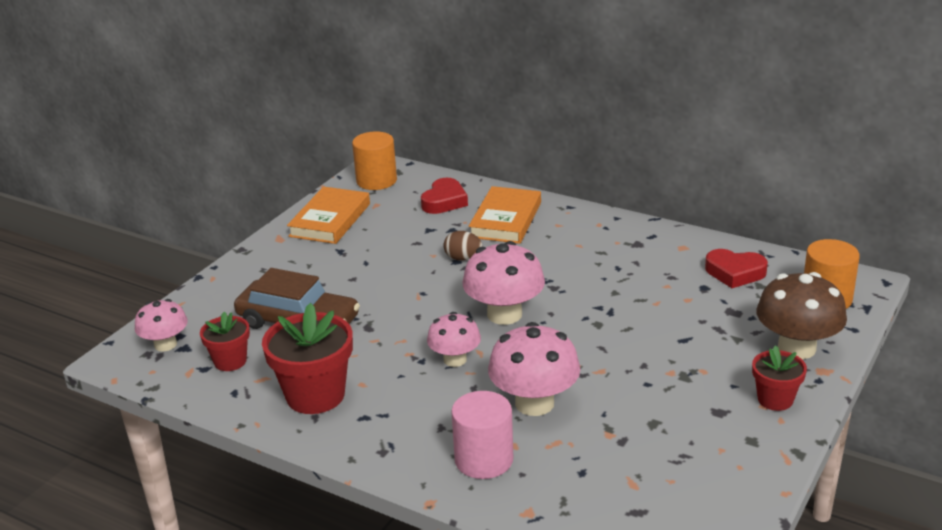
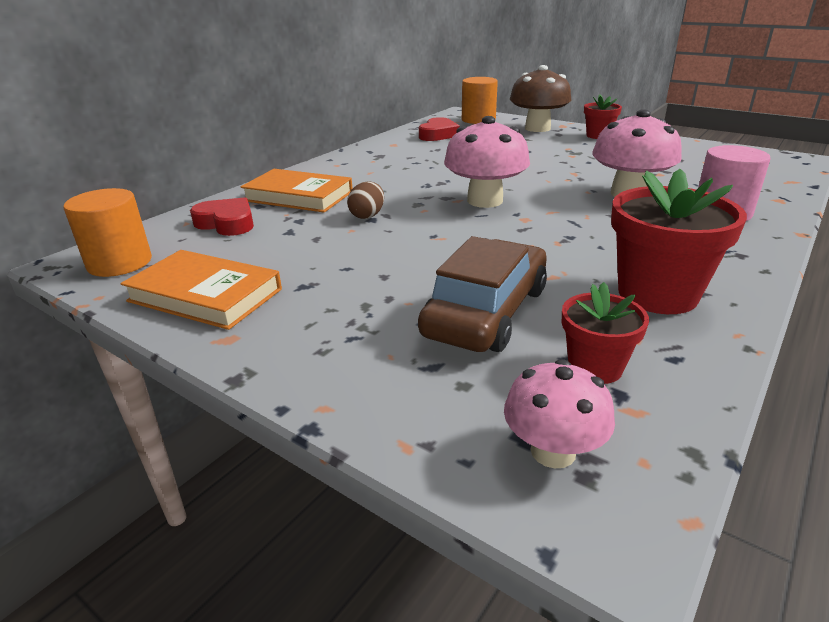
camera: 85 degrees left, 0 degrees up
pink mushroom [427,312,481,367] -> none

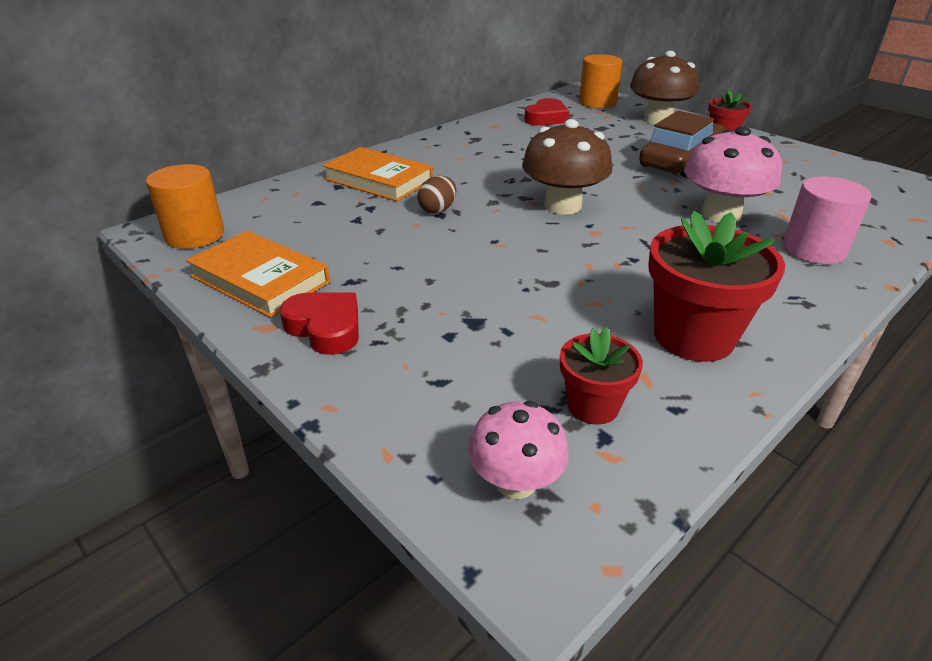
camera: 10 degrees right, 5 degrees up
red heart [190,197,254,236] -> red heart moved to [280,292,359,355]
brown car [418,236,547,352] -> brown car moved to [639,111,725,177]
pink mushroom [444,116,530,208] -> brown mushroom [522,119,612,214]

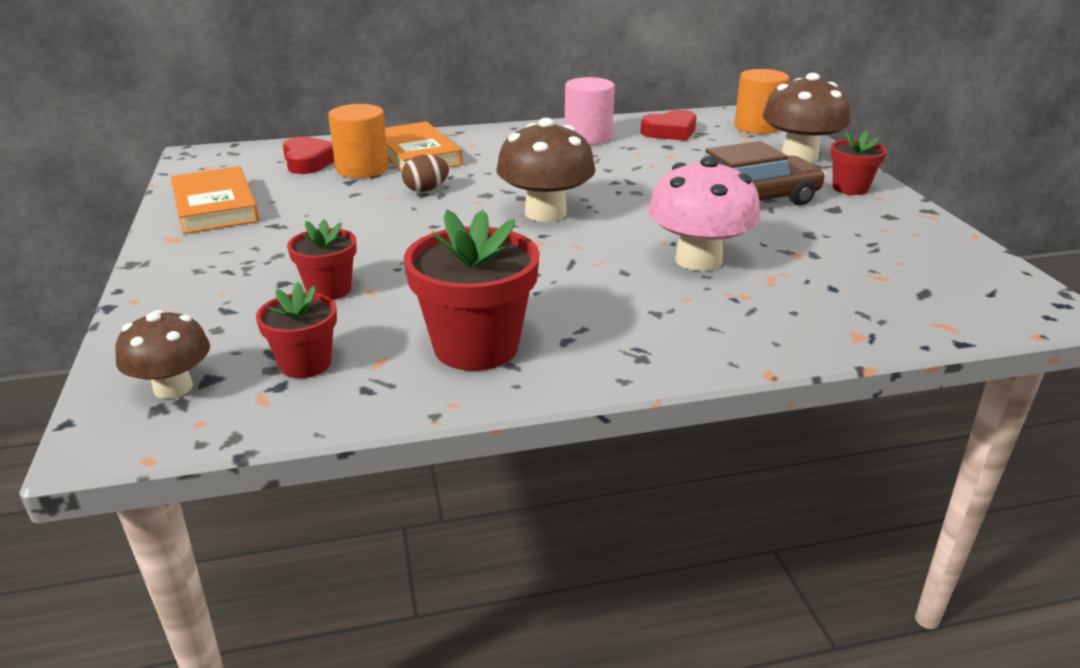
camera: 30 degrees right, 5 degrees down
orange cylinder [146,164,224,249] -> orange cylinder moved to [328,104,389,178]
red heart [280,292,359,355] -> red heart moved to [283,136,334,174]
pink mushroom [468,401,569,499] -> brown mushroom [115,310,210,399]
pink cylinder [783,176,872,264] -> pink cylinder moved to [565,77,615,145]
none -> red flower pot [287,220,357,300]

